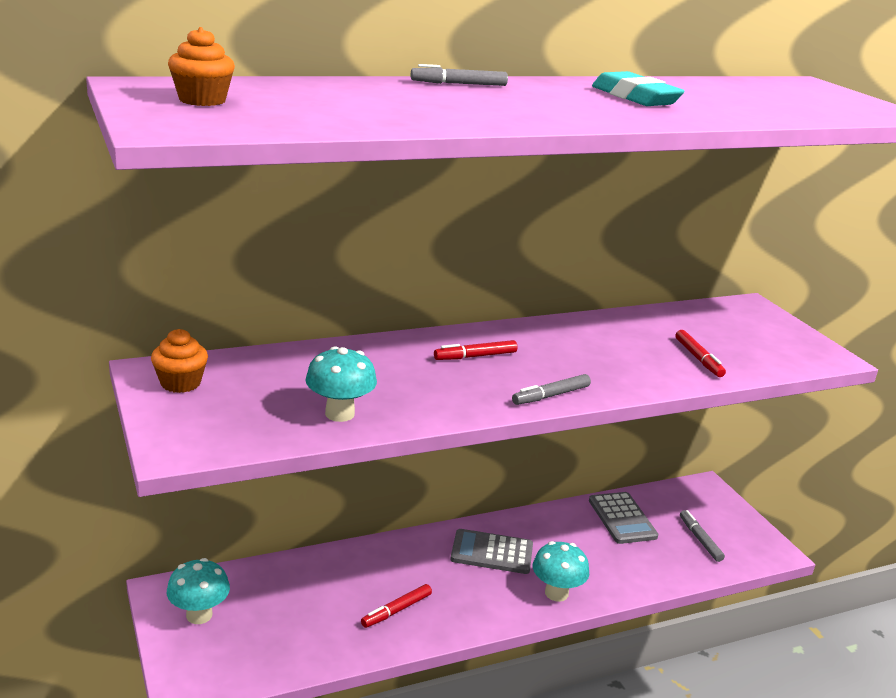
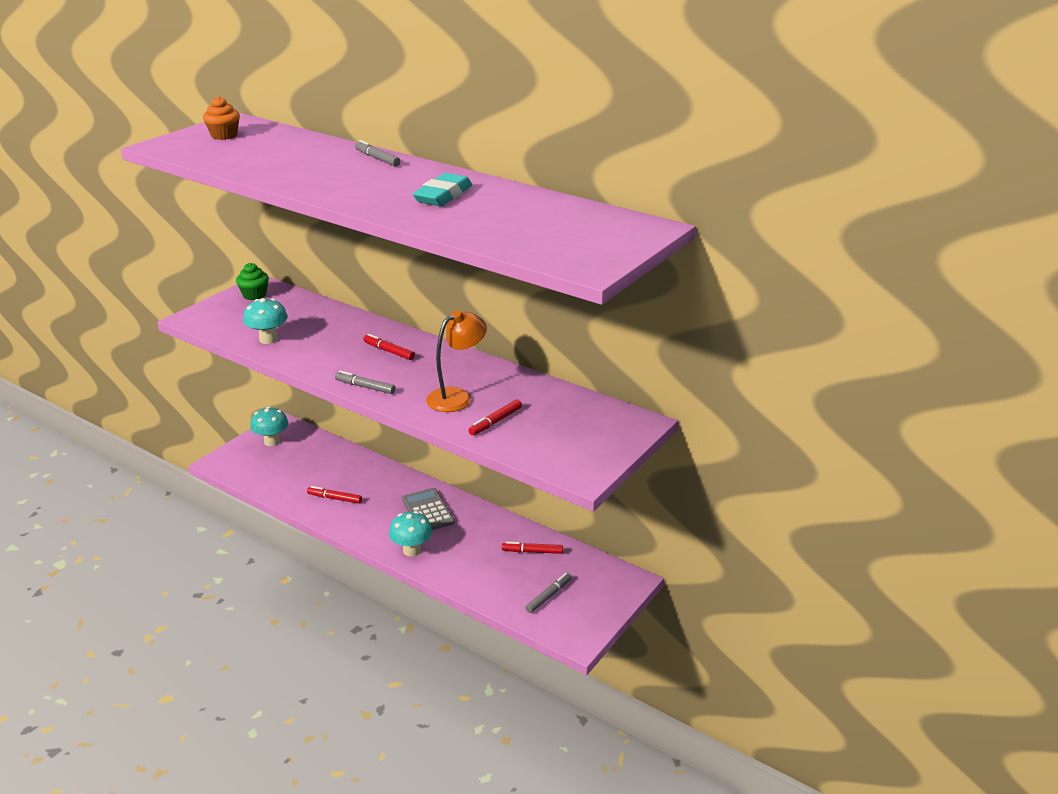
camera: 60 degrees right, 5 degrees up
orange cupcake [151,329,208,393] -> green cupcake [236,263,269,300]
grey calculator [589,492,658,544] -> red marker [502,542,563,554]
none -> orange lamp [426,310,487,412]

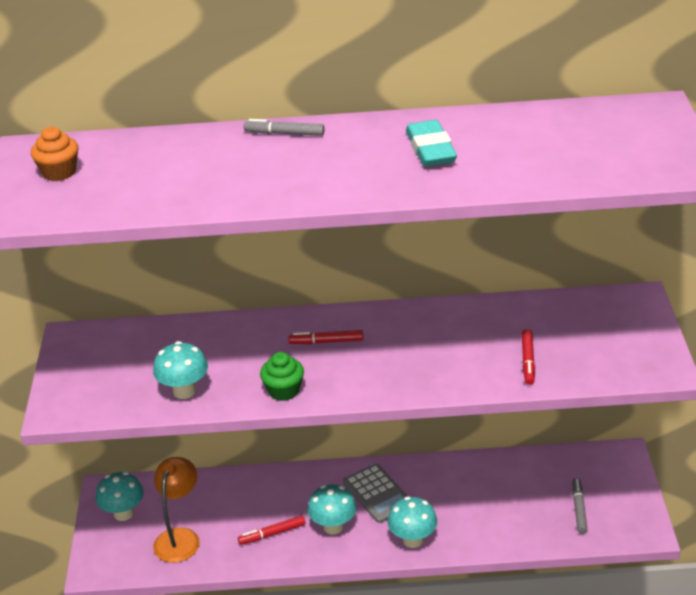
camera: 35 degrees left, 5 degrees up
green cupcake [236,263,269,300] -> green cupcake moved to [260,352,304,401]
grey marker [335,371,395,394] -> none
grey calculator [402,488,455,530] -> grey calculator turned 150 degrees counterclockwise [343,464,407,523]
orange lamp [426,310,487,412] -> orange lamp moved to [153,457,200,563]
red marker [502,542,563,554] -> none
none -> turquoise mushroom [307,484,356,535]

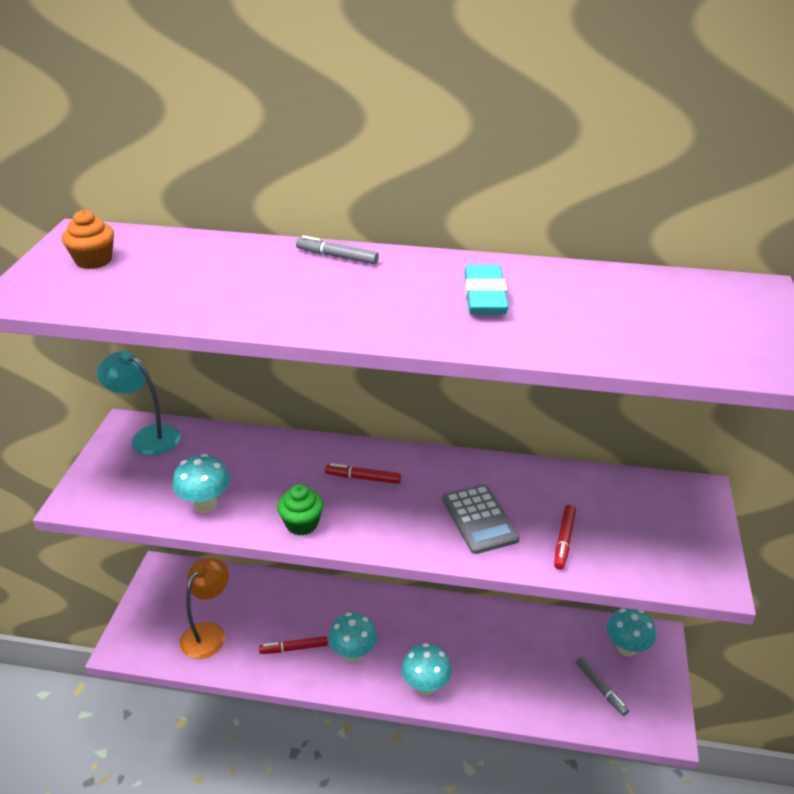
camera: 10 degrees right, 0 degrees up
turquoise mushroom [96,472,144,521] -> turquoise mushroom moved to [607,608,656,657]
grey calculator [343,464,407,523] -> grey calculator moved to [442,484,520,554]
grey marker [572,478,588,534] -> grey marker turned 135 degrees clockwise [576,657,629,716]
none -> turquoise lamp [97,351,181,456]

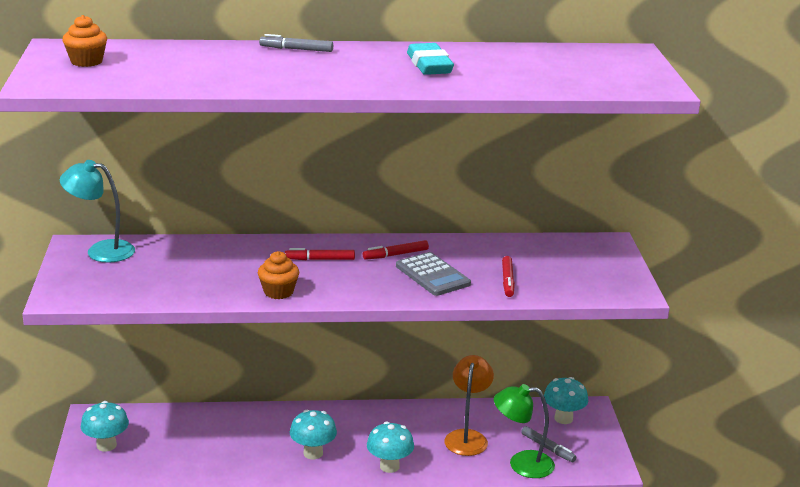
camera: 15 degrees left, 10 degrees down
turquoise mushroom [172,454,230,513] -> turquoise mushroom moved to [81,401,129,452]
orange lamp [180,558,229,659] -> orange lamp moved to [444,355,494,456]
red marker [259,636,328,654] -> red marker moved to [363,240,429,260]
green cupcake [277,484,324,535] -> orange cupcake [258,251,299,299]
none -> green lamp [494,384,555,478]

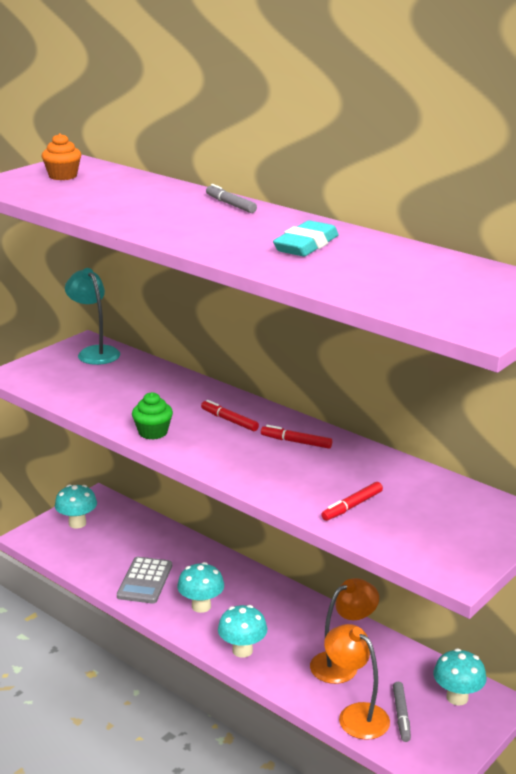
camera: 45 degrees right, 0 degrees up
orange cupcake [258,251,299,299] -> green cupcake [132,392,173,440]
grey calculator [396,252,471,296] -> grey calculator moved to [117,557,172,604]
green lamp [494,384,555,478] -> orange lamp [324,624,390,740]

